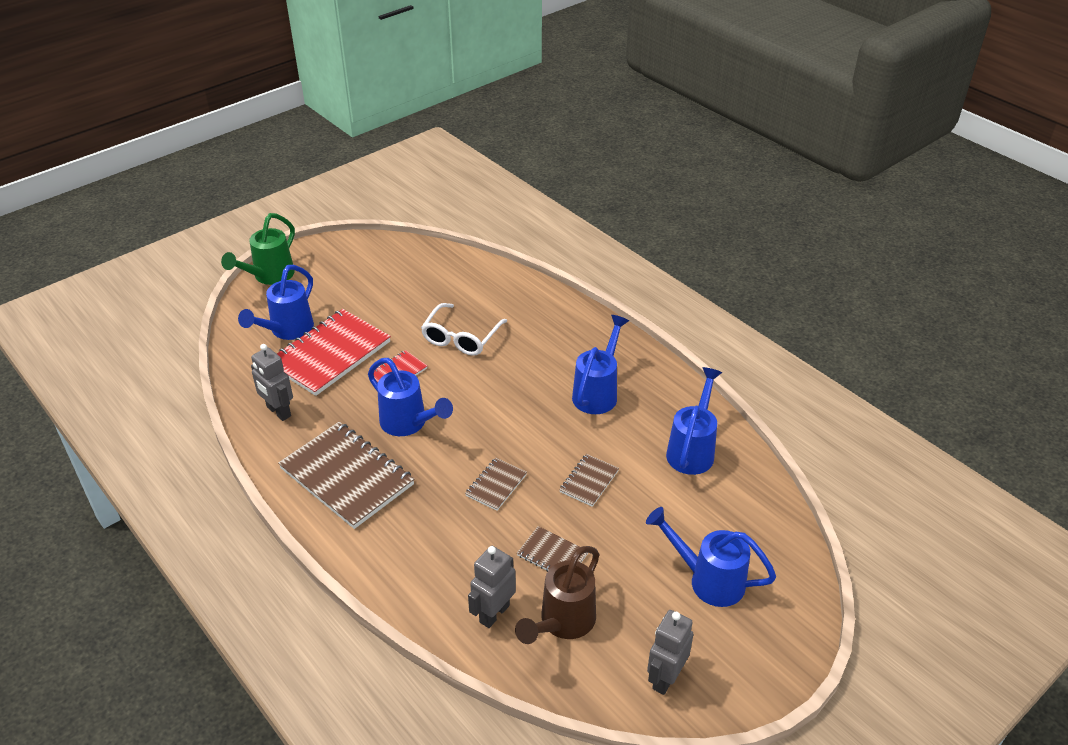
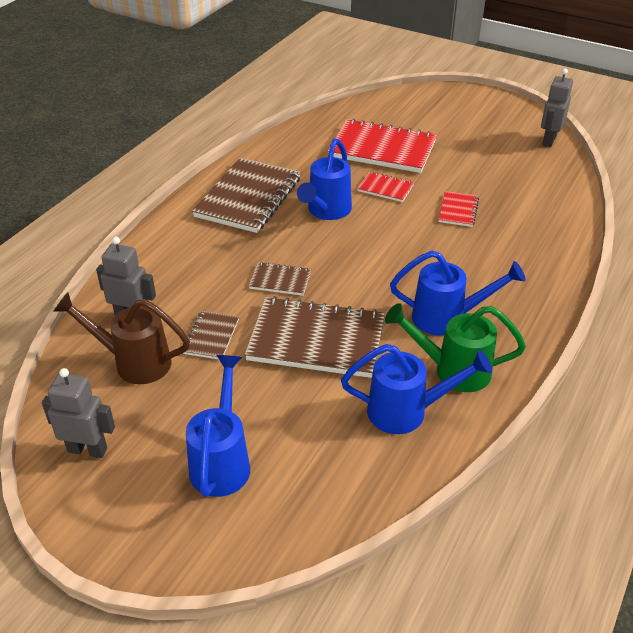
camera: 70 degrees right, 0 degrees up
green watering can [221,213,295,285] -> green watering can moved to [385,303,526,392]
blue watering can [238,265,314,340] -> none
grey robot [251,344,293,421] -> grey robot moved to [541,69,573,147]
white glasses [421,303,507,356] -> red notebook [438,191,479,227]
brown notebook [559,454,619,507] -> brown notebook [245,296,385,378], size x2.10

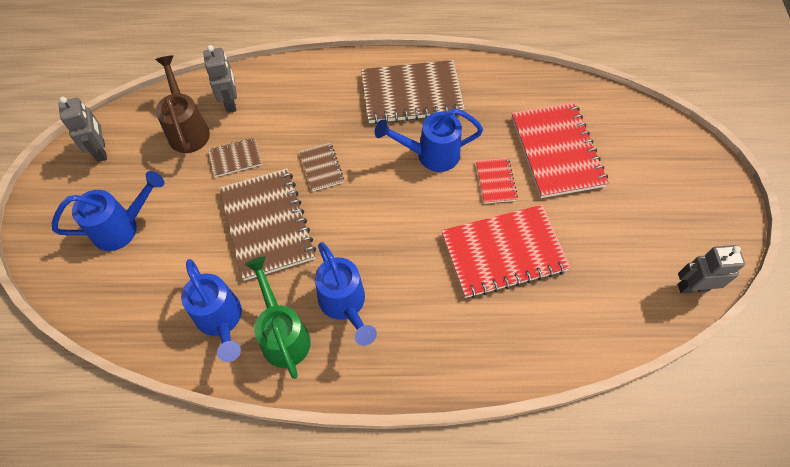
camera: 60 degrees right, 20 degrees up
red notebook [438,191,479,227] -> red notebook [441,205,571,298], size x2.10

